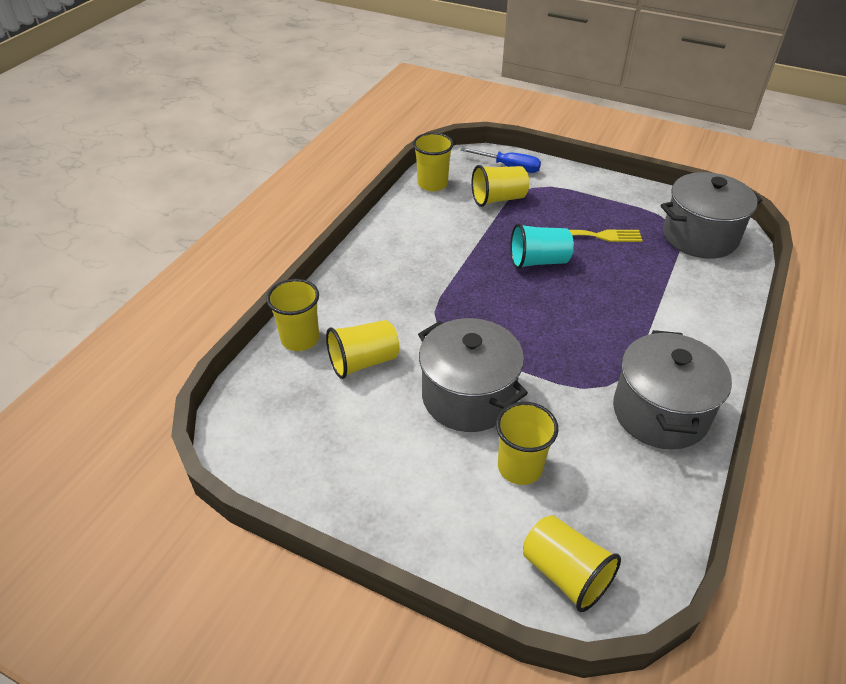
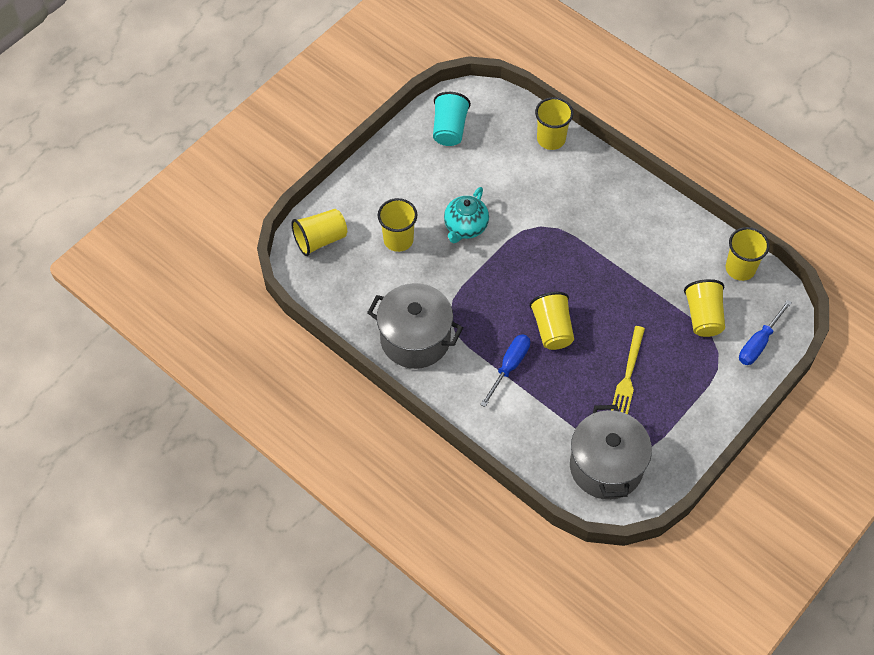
camera: 105 degrees right, 15 degrees up
yellow cup [326,320,400,379] -> yellow cup moved to [529,292,574,350]
grey pot [418,318,528,432] -> turquoise teapot [444,187,489,244]
turquoise cup [510,223,574,269] -> turquoise cup moved to [433,92,471,146]
none -> blue screwdriver [480,334,530,407]

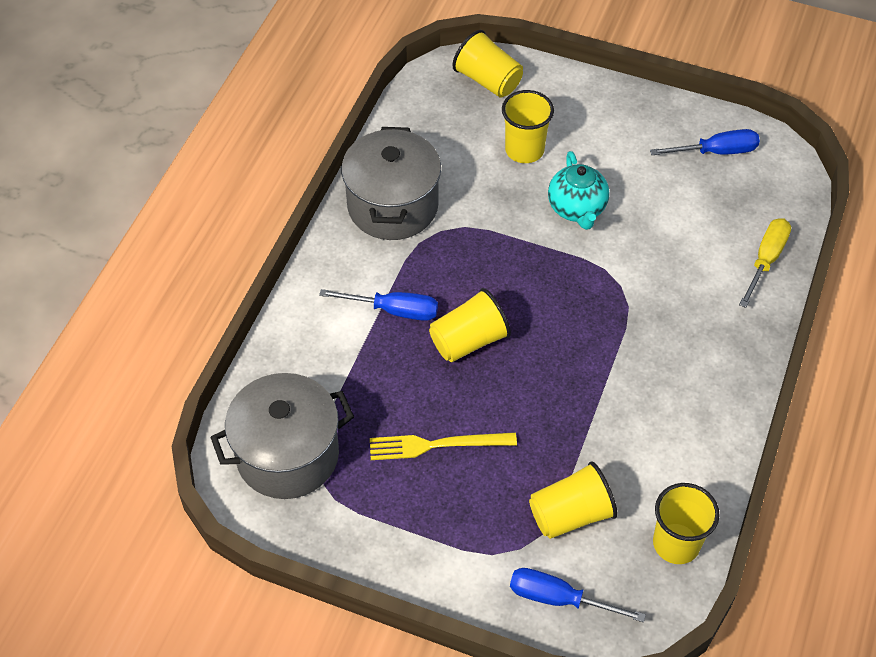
camera: 70 degrees right, 5 degrees down
turquoise cup [433,92,471,146] -> blue screwdriver [650,129,760,155]
turquoise teapot [444,187,489,244] -> turquoise teapot turned 105 degrees counterclockwise [548,151,609,230]
yellow cup [535,97,573,150] -> yellow screwdriver [739,218,791,308]

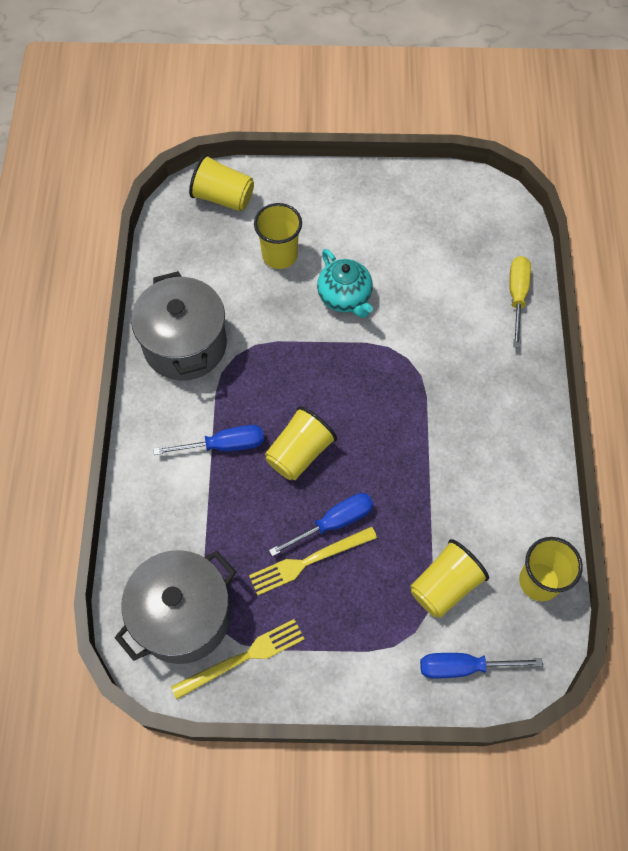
camera: 20 degrees left, 10 degrees up
blue screwdriver [650,129,760,155] -> blue screwdriver moved to [269,493,374,557]
none -> yellow fork [171,619,304,700]

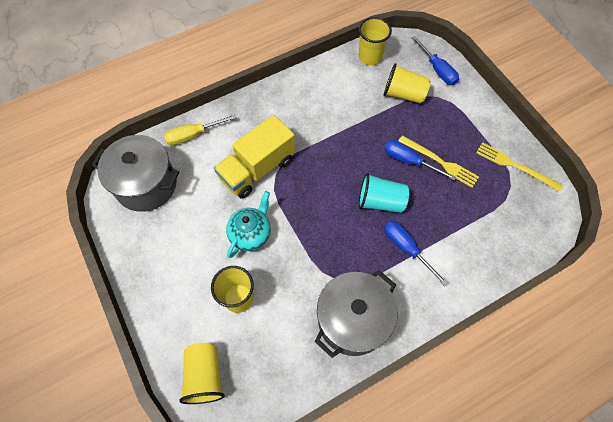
camera: 120 degrees left, 0 degrees up
grey pot [115,550,236,664] -> grey pot moved to [92,135,180,212]
yellow cup [265,406,337,480] -> turquoise cup [359,173,410,213]
none -> yellow truck [214,115,295,199]

